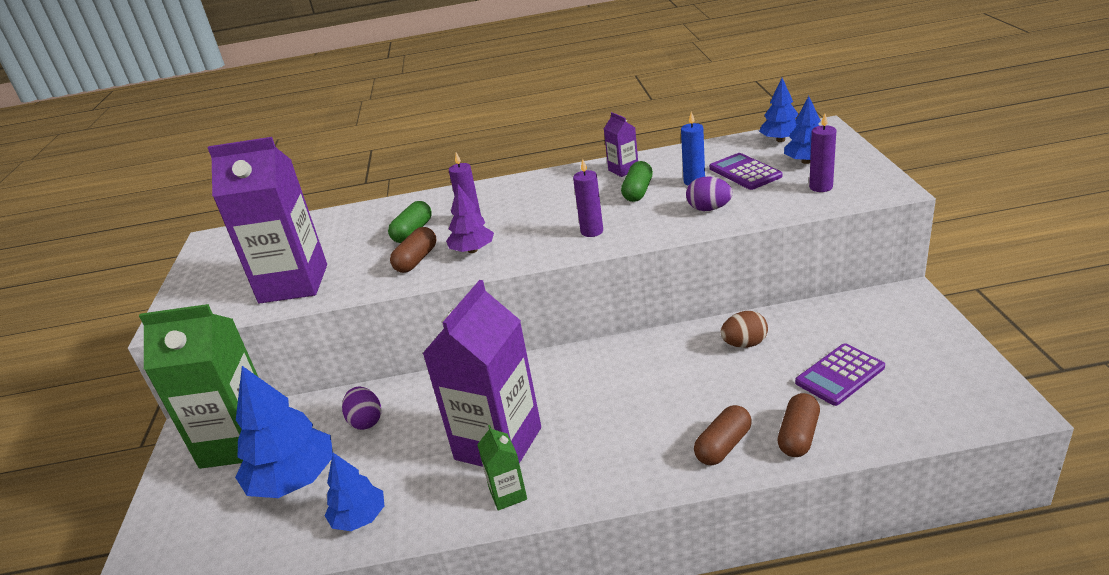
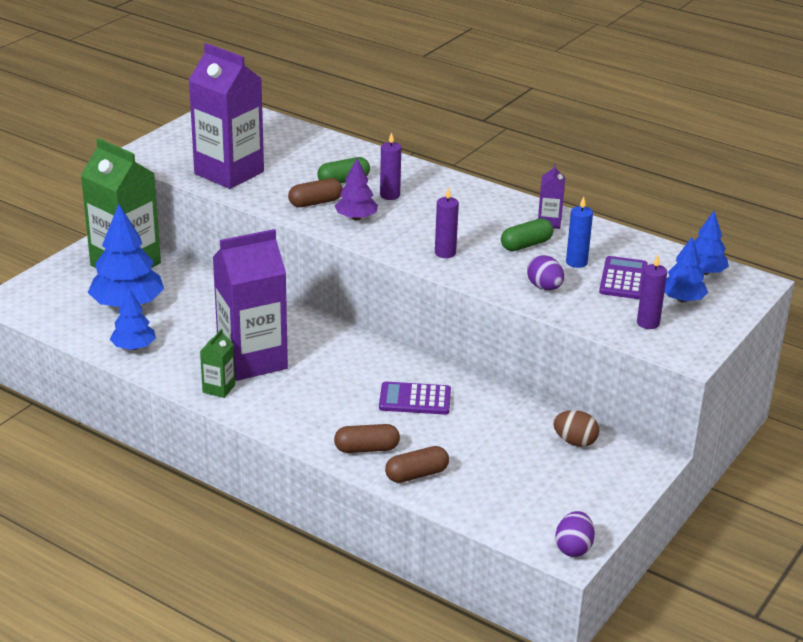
camera: 35 degrees right, 0 degrees up
purple egg [342,387,381,430] -> purple egg moved to [556,511,595,557]
brown egg [721,311,768,348] -> brown egg moved to [553,410,600,447]
purple calculator [795,343,885,406] -> purple calculator moved to [379,382,451,415]

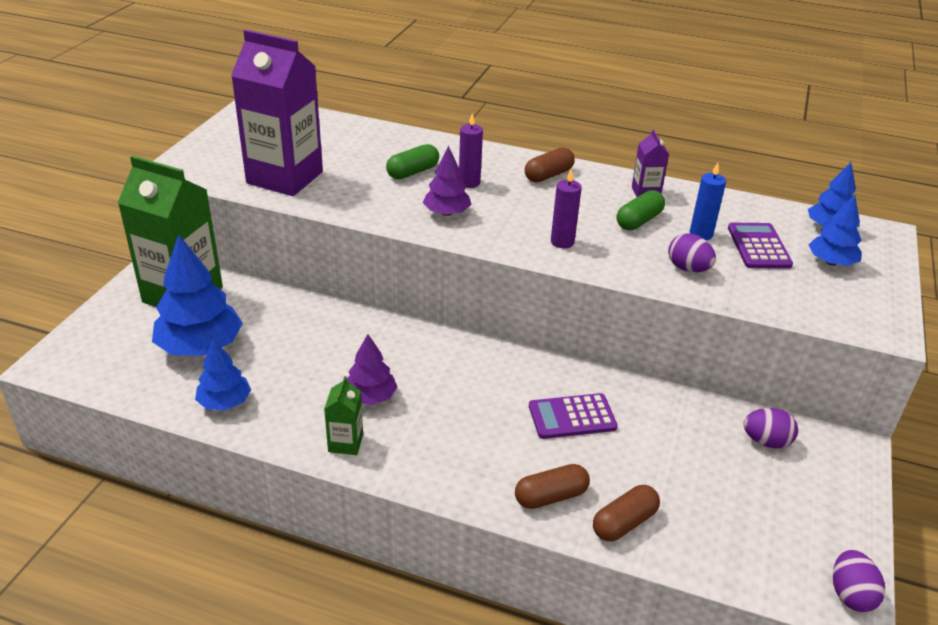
camera: 15 degrees left, 5 degrees up
purple carton [213,229,288,381] -> purple tree [346,334,397,405]
brown capsule [288,178,343,207] -> brown capsule moved to [525,148,575,182]
brown egg [553,410,600,447] -> purple egg [743,408,798,448]
purple candle [637,255,667,329] -> none

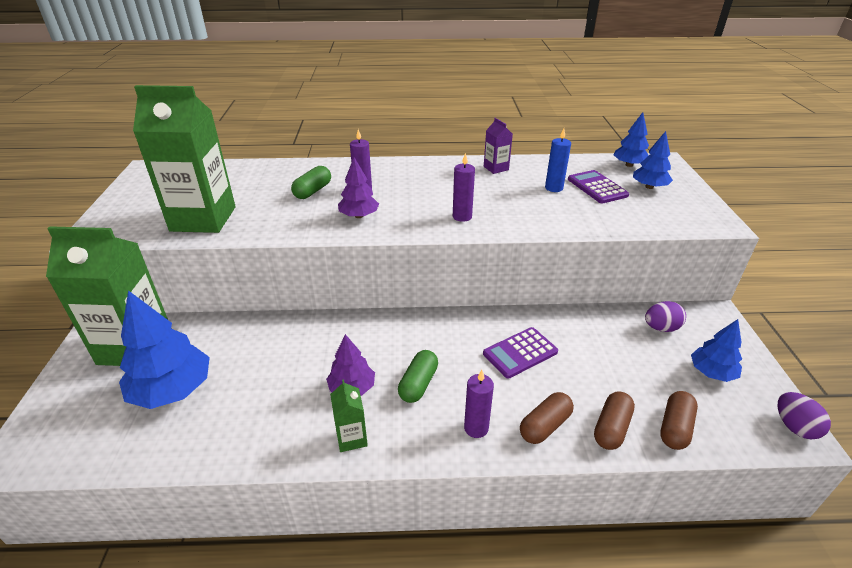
camera: 20 degrees left, 0 degrees up
blue tree [195,339,251,410] -> blue tree moved to [691,319,742,382]
purple carton [231,29,323,196] -> green carton [133,85,236,233]
brown capsule [525,148,575,182] -> brown capsule moved to [660,391,698,450]
green capsule [617,190,665,230] -> green capsule moved to [398,350,438,403]
purple egg [668,233,716,272] -> none
none -> purple candle [464,370,494,438]

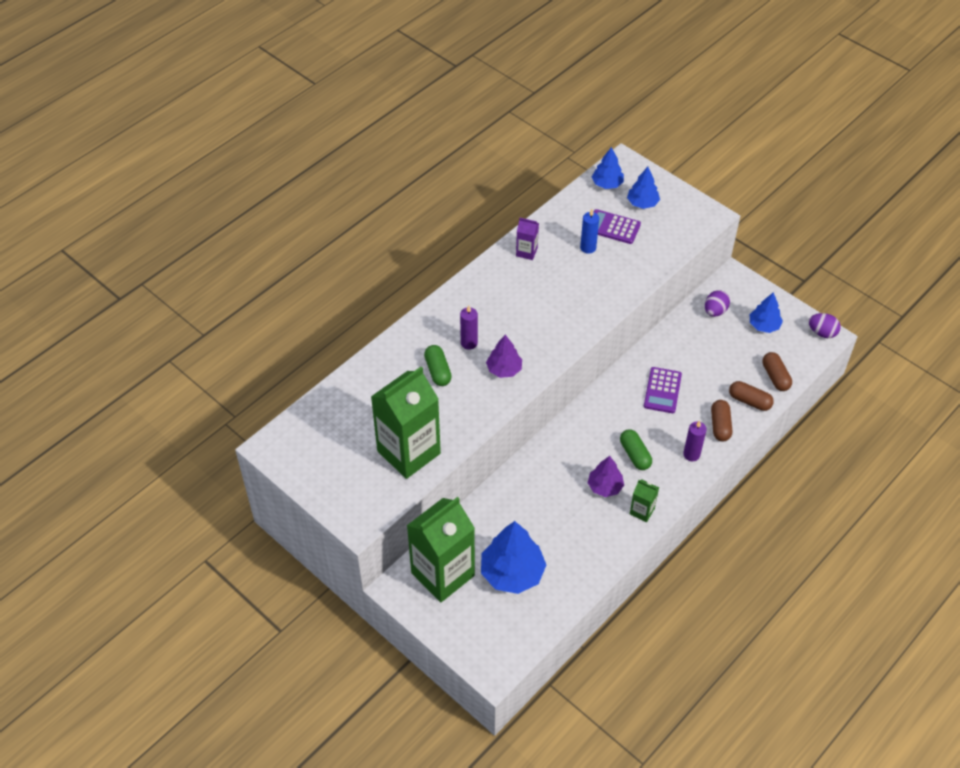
camera: 45 degrees left, 15 degrees up
purple candle [453,153,475,222] -> none
brown capsule [594,391,635,450] -> brown capsule turned 45 degrees counterclockwise [729,381,774,411]

